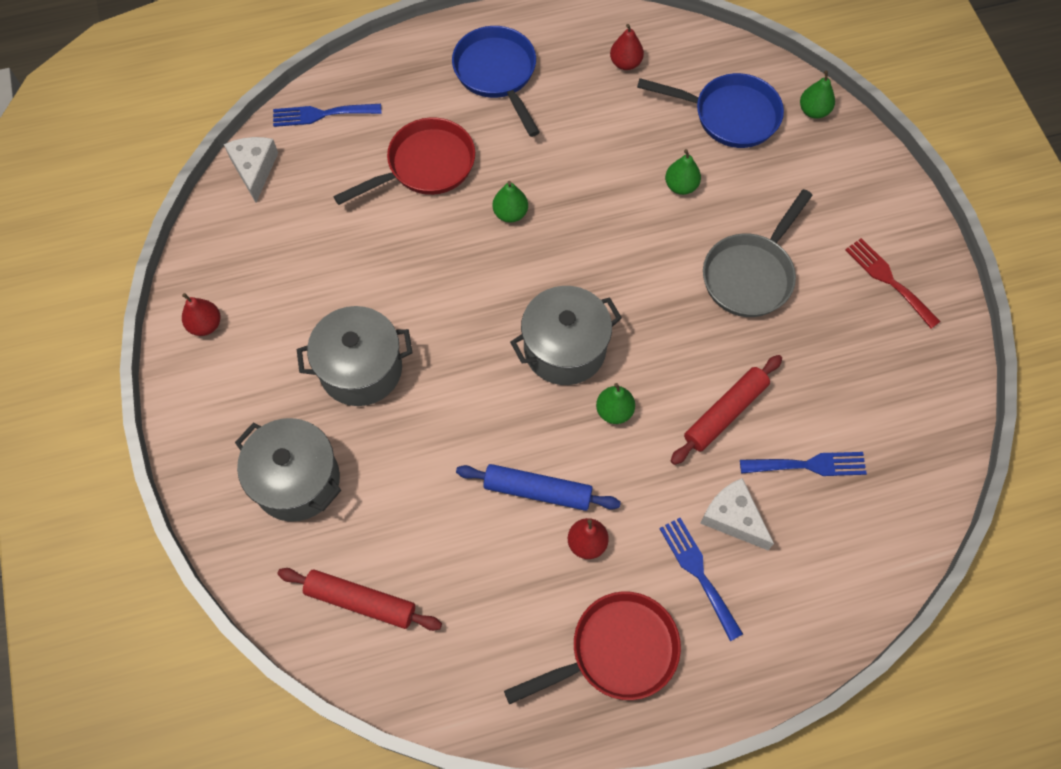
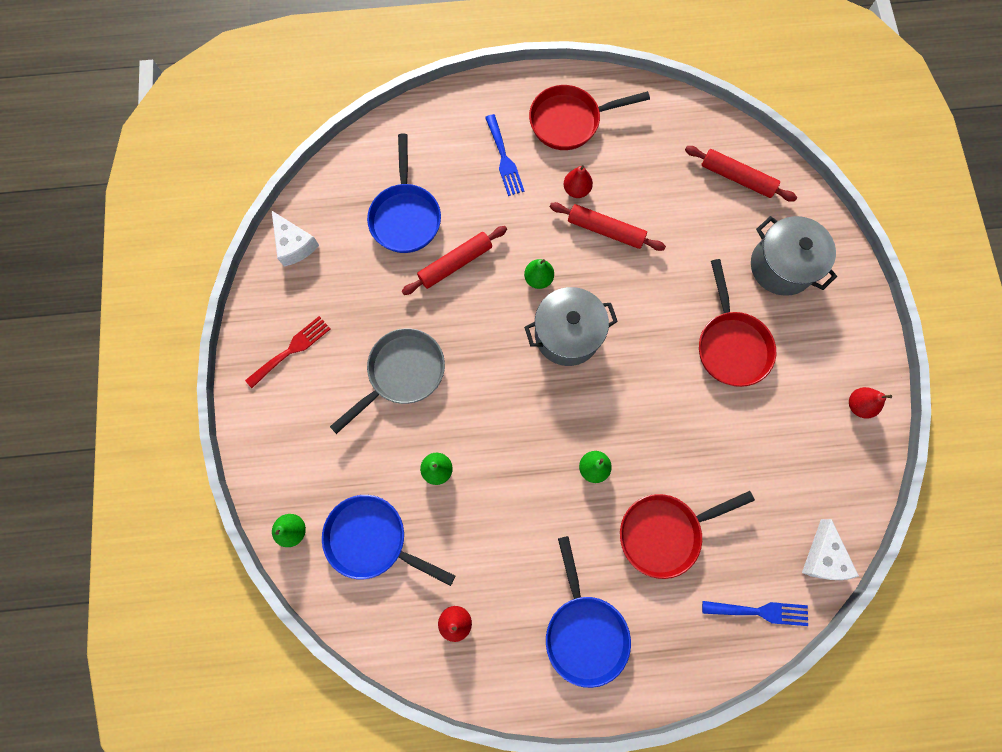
camera: 170 degrees left, 10 degrees up
grey pot [297,306,413,406] -> red pan [699,259,776,387]
blue rolling pin [456,464,621,511] -> red rolling pin [550,202,666,251]
white cheese [700,478,774,550] -> white cheese moved to [271,210,319,266]
blue fork [740,452,867,476] -> blue pan [367,133,441,253]
red fork [845,238,941,329] -> red fork turned 105 degrees counterclockwise [245,316,330,388]

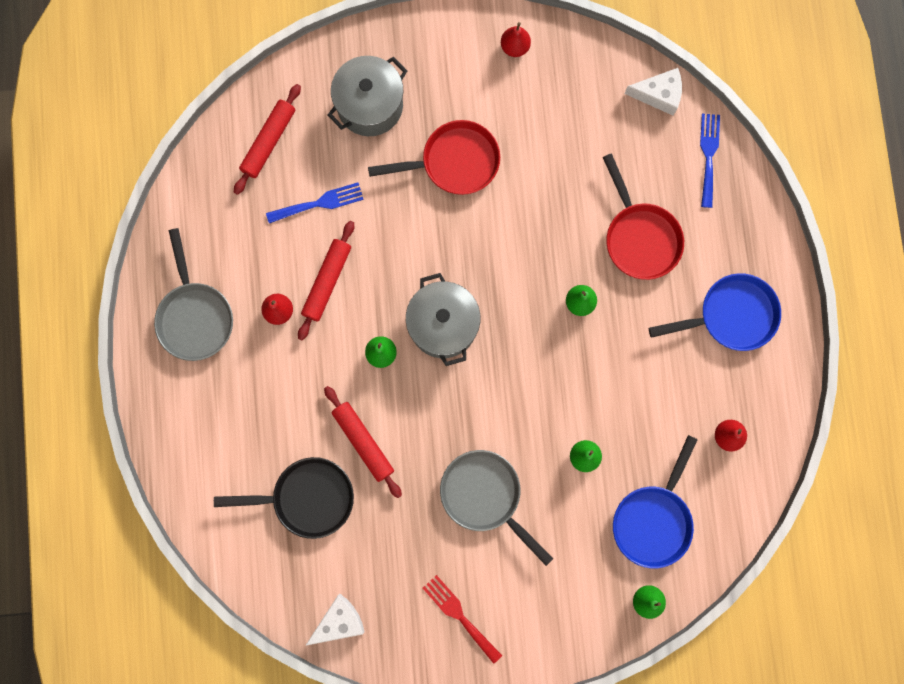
camera: 90 degrees left, 5 degrees up
blue pan [367,133,441,253] -> black pan [214,457,354,539]
blue fork [485,114,524,196] -> blue fork moved to [266,182,364,223]
red pan [529,85,650,150] -> grey pan [154,228,233,361]

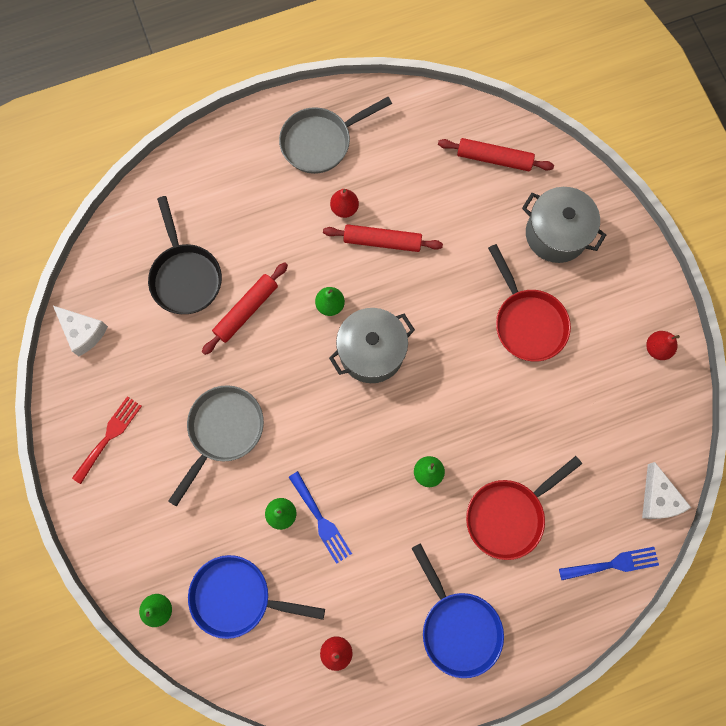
camera: 75 degrees right, 5 degrees down
blue fork [266,182,364,223] -> blue fork moved to [289,471,352,564]

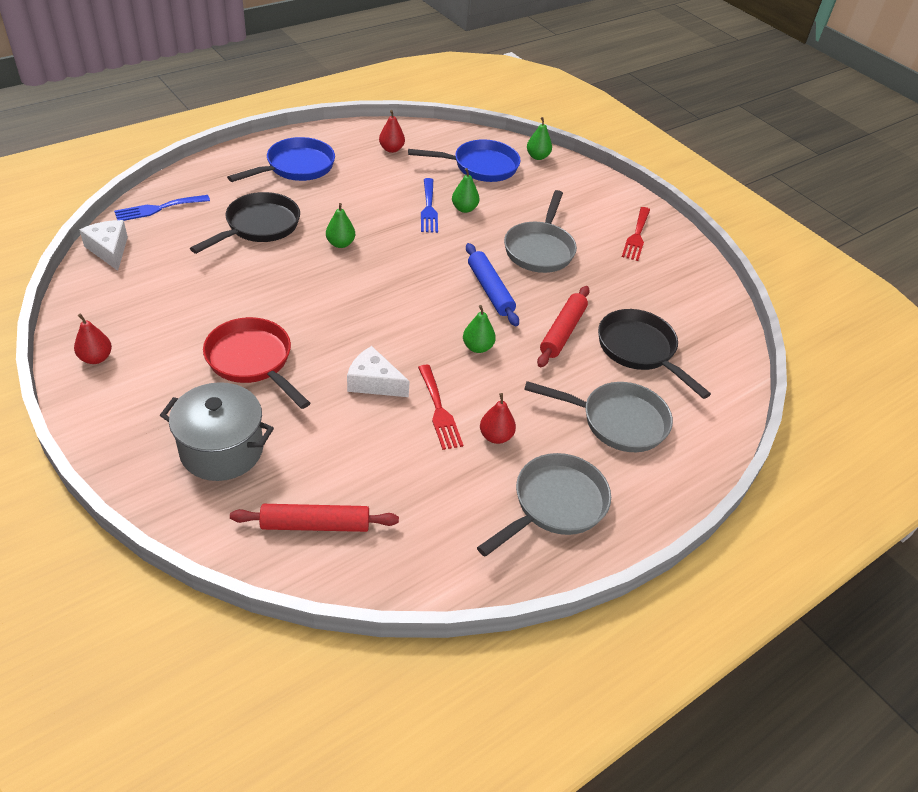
camera: 160 degrees right, 30 degrees down
white cheese [53,306,108,356] -> white cheese moved to [347,346,410,397]
blue fork [289,471,352,564] -> blue fork turned 135 degrees counterclockwise [421,178,438,233]
red rolling pin [323,224,443,252] -> red fork [418,365,463,450]
grey pot [329,308,415,383] -> none
blue pan [411,543,504,678] -> blue pan turned 90 degrees clockwise [227,137,335,182]
red pan [466,456,582,560] -> black pan [190,192,300,254]
none -> blue rolling pin [466,243,519,326]
none -> grey pan [524,381,673,452]

